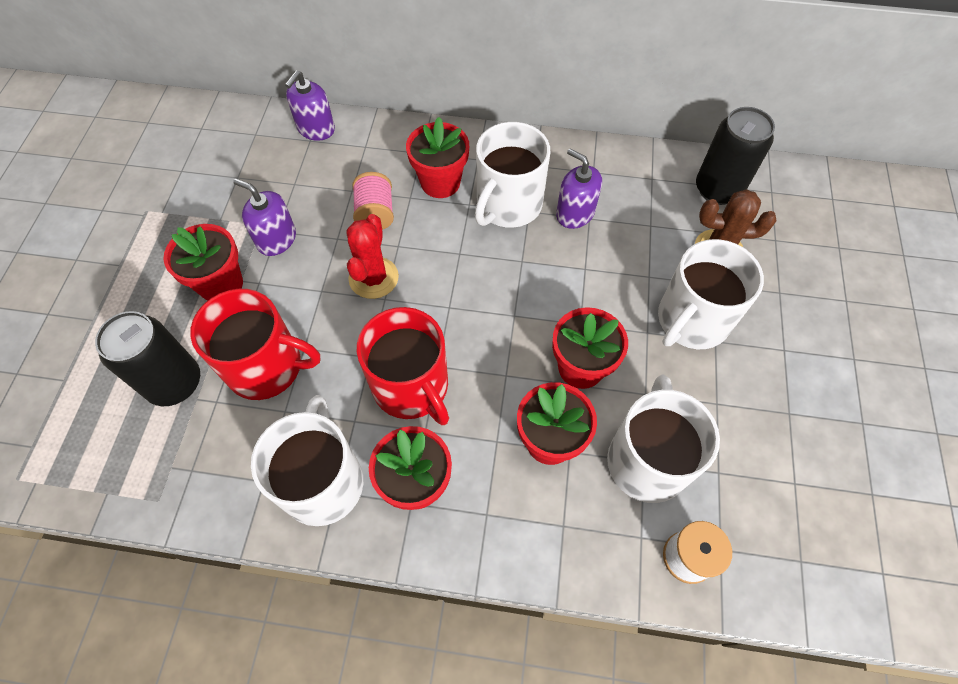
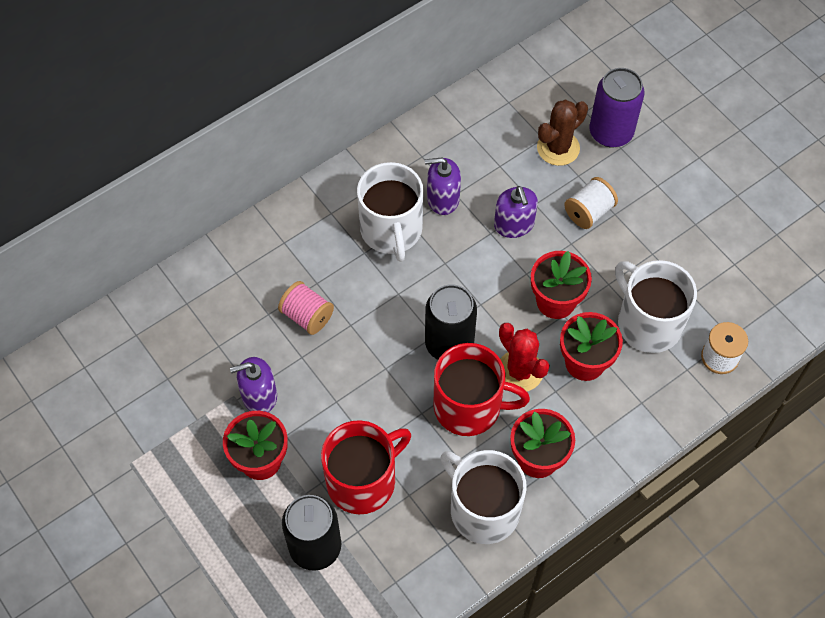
camera: 45 degrees left, 0 degrees up
purple soap dispenser [285,70,335,141] -> purple soap dispenser moved to [494,186,538,238]
red cactus [346,214,399,299] -> red cactus moved to [499,323,550,391]
red flower pot [406,117,469,198] -> none
white mug [658,239,764,349] -> white spool [564,177,618,229]
black can [696,107,775,205] -> black can moved to [425,284,477,360]
none -> purple can [589,68,645,147]

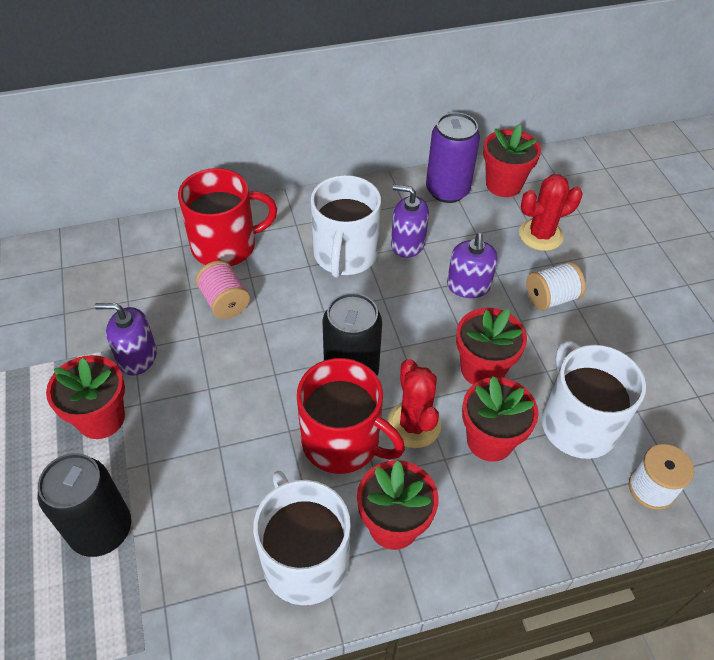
camera: 20 degrees right, 10 degrees down
red mug [321,420,411,514] -> red mug moved to [178,168,277,266]
brown cactus [537,99,588,166] -> red cactus [519,174,583,251]
purple can [589,68,645,147] -> purple can moved to [426,112,480,203]
none -> red flower pot [483,124,541,197]

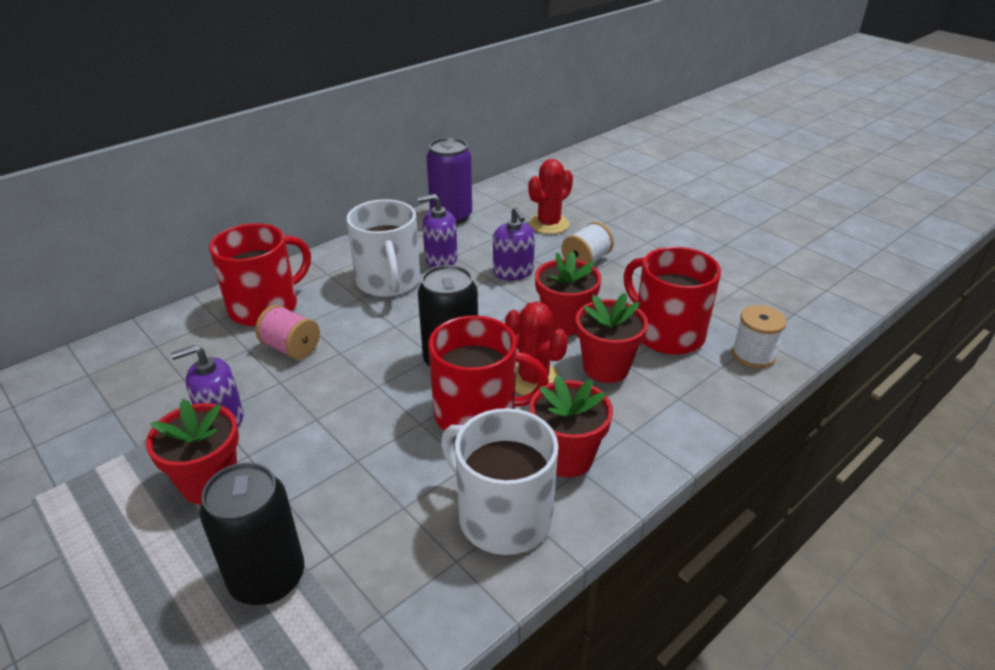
camera: 25 degrees left, 15 degrees down
red flower pot [483,124,541,197] -> none
white mug [542,341,646,459] -> red mug [624,246,721,355]

